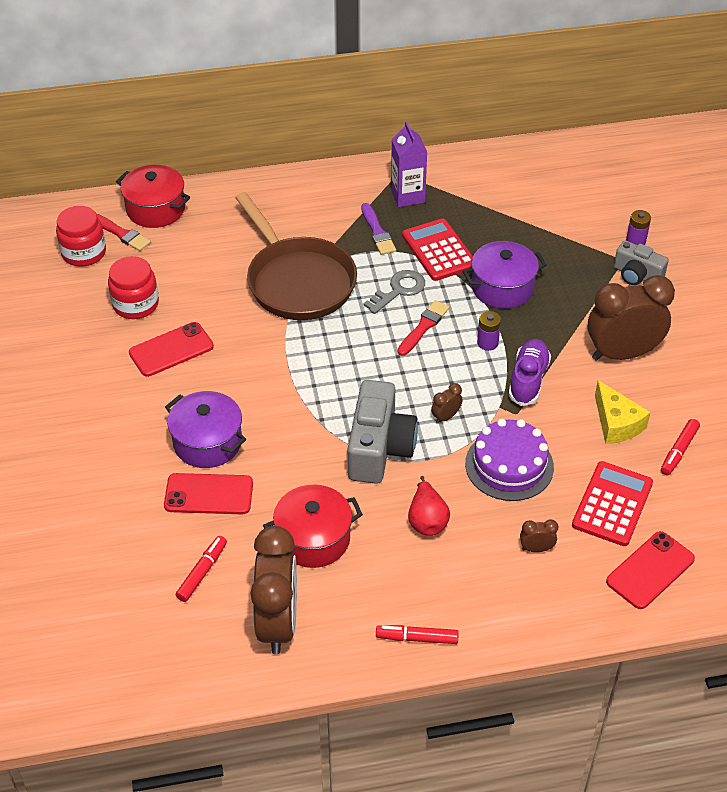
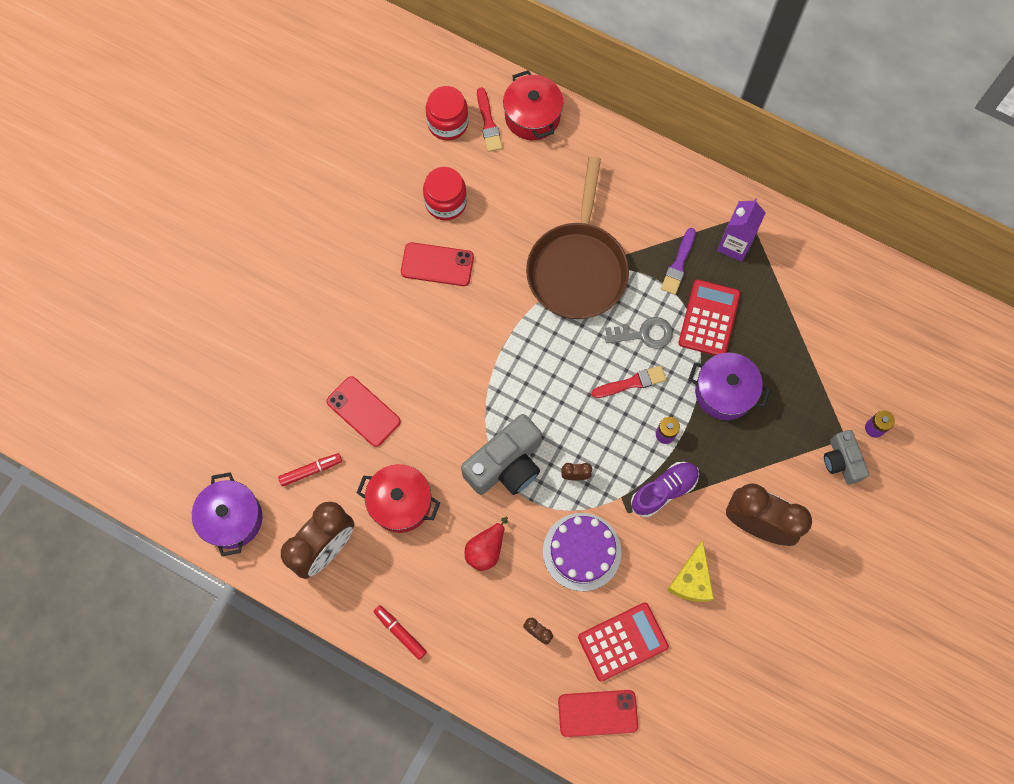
camera: 40 degrees right, 25 degrees up
purple pot [165,391,246,468] -> purple pot moved to [192,472,262,556]
red marker [661,419,700,475] -> none

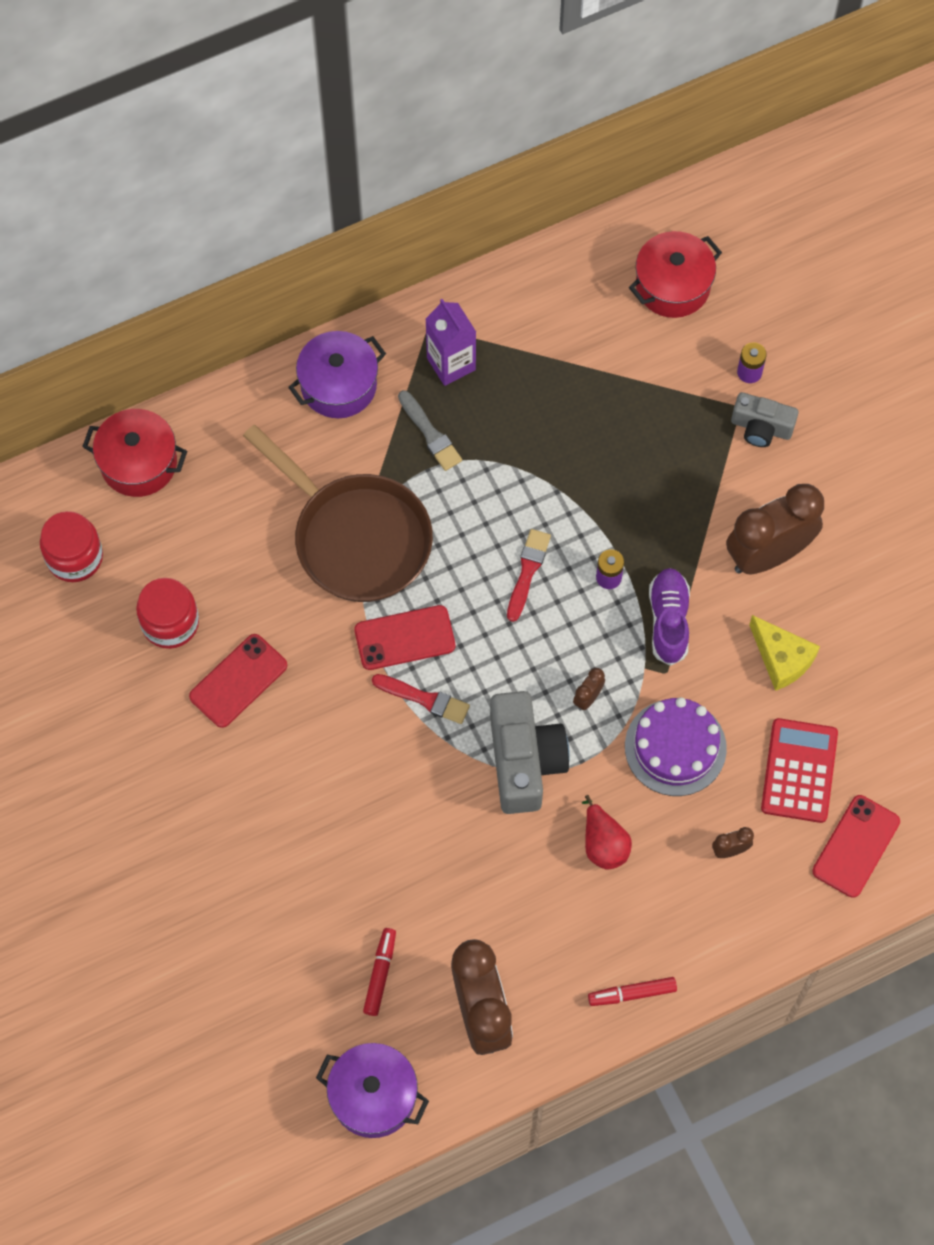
camera: 55 degrees left, 5 degrees down
red phone [327,376,401,447] -> red phone moved to [354,605,455,670]
red pot [357,464,440,533] -> red pot moved to [629,231,722,318]
red brush [477,87,503,152] -> red brush moved to [372,674,470,724]
grey key [605,317,673,349] -> none
purple brush [661,228,696,295] -> grey brush [398,390,462,471]
red calculator [679,279,740,355] -> none
purple pot [689,353,771,420] -> purple pot moved to [288,331,386,418]

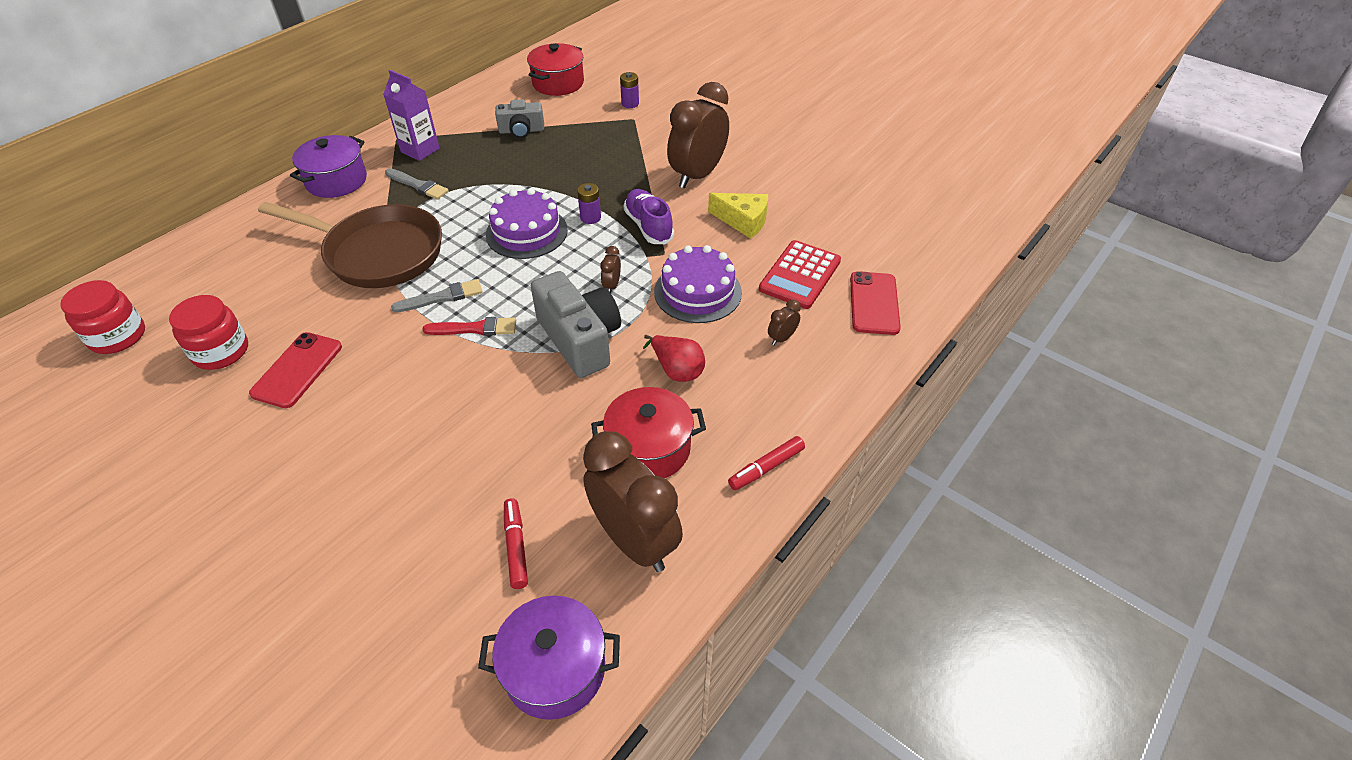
camera: 25 degrees left, 20 degrees down
red pot [82,409,187,497] -> red pot moved to [591,387,706,478]
red phone [354,605,455,670] -> grey brush [391,279,483,312]
red brush [507,529,551,622] -> purple cake [486,188,568,259]
grey camera [731,392,799,447] -> grey camera moved to [495,99,544,138]
red calculator [761,718,838,823] -> red calculator turned 135 degrees counterclockwise [759,240,841,309]

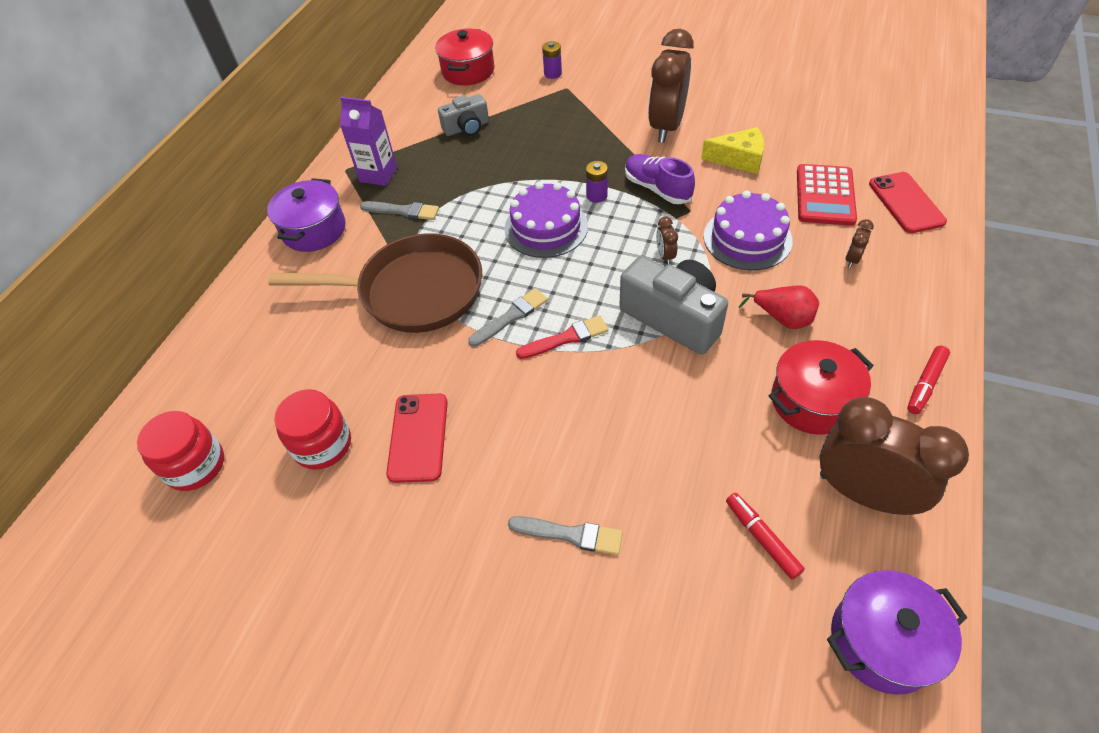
camera: 15 degrees left, 5 degrees up
none -> grey brush [508,516,623,555]

